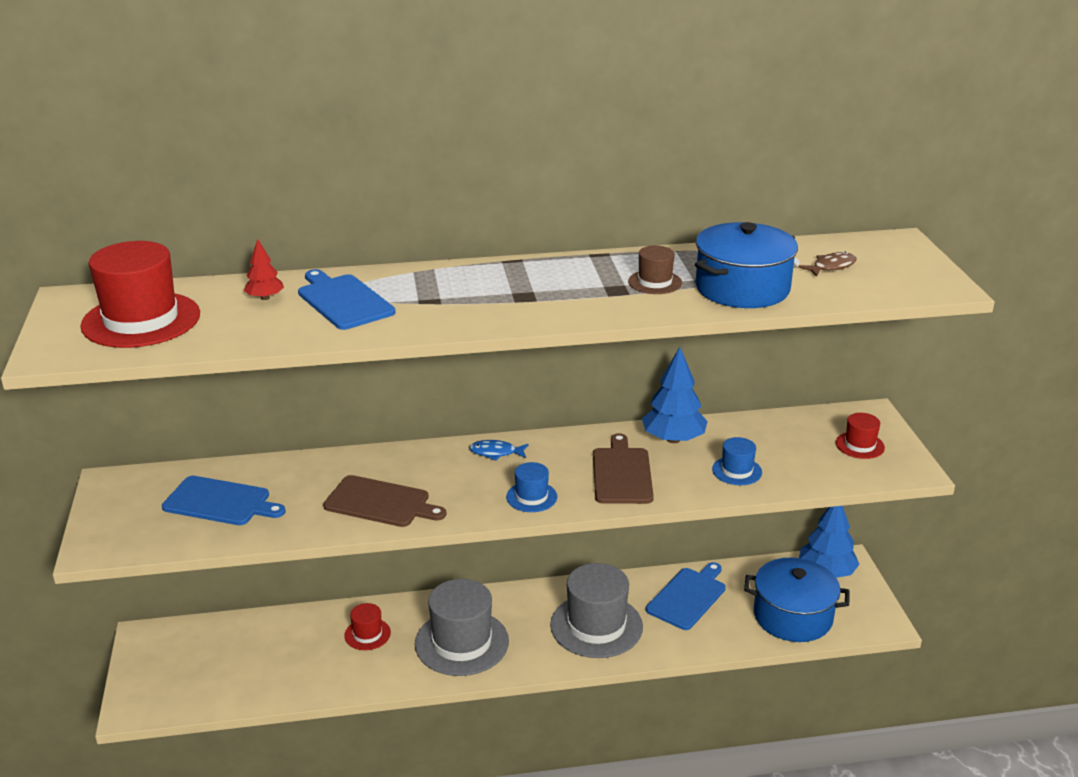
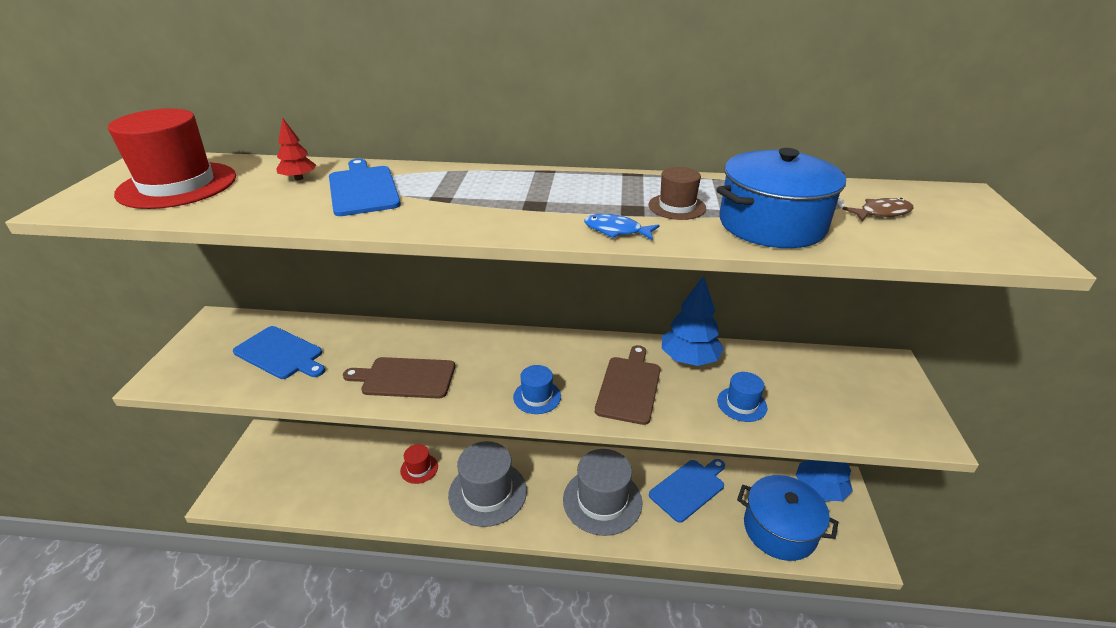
camera: 15 degrees right, 5 degrees up
brown cutting board [323,475,446,527] -> brown cutting board turned 150 degrees clockwise [343,357,455,399]
blue fish [469,440,529,461] -> blue fish moved to [584,214,660,240]
red hat [836,413,885,459] -> none

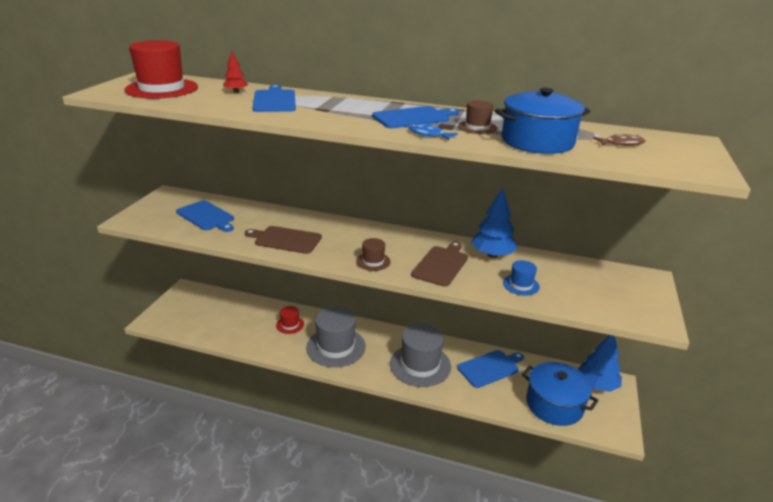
camera: 10 degrees right, 5 degrees down
blue hat [513,365,561,414] -> brown hat [356,238,391,271]
none -> blue cutting board [372,106,459,128]

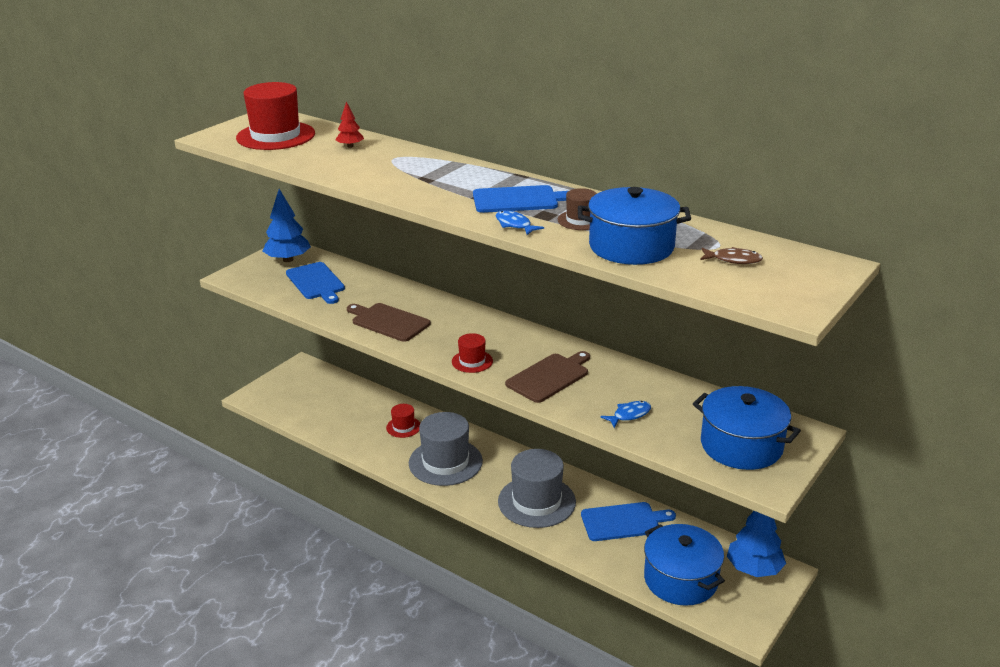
camera: 20 degrees right, 0 degrees up
blue cutting board [252,85,296,112] -> none
brown hat [356,238,391,271] -> red hat [452,333,493,373]
blue tree [471,187,518,258] -> blue tree moved to [263,189,311,262]
blue hat [503,260,540,296] -> blue fish [600,401,651,428]
none -> blue pot [693,386,801,470]

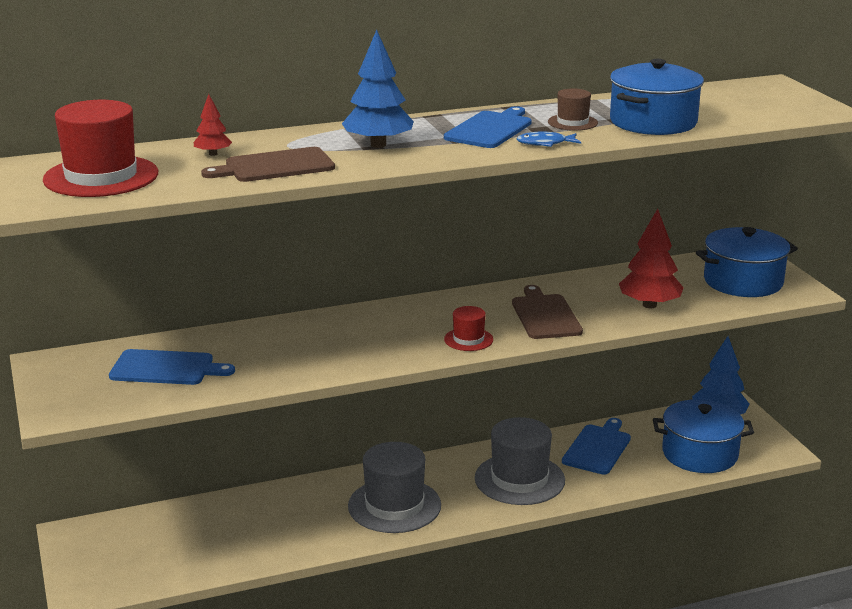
camera: 55 degrees left, 5 degrees down
blue tree [263,189,311,262] -> blue tree moved to [342,30,414,148]
brown cutting board [347,303,431,342] -> brown cutting board moved to [201,147,335,182]
red hat [386,404,420,438] -> none
blue fish [600,401,651,428] -> red tree [619,209,684,308]
brown fish [700,247,763,264] -> none

